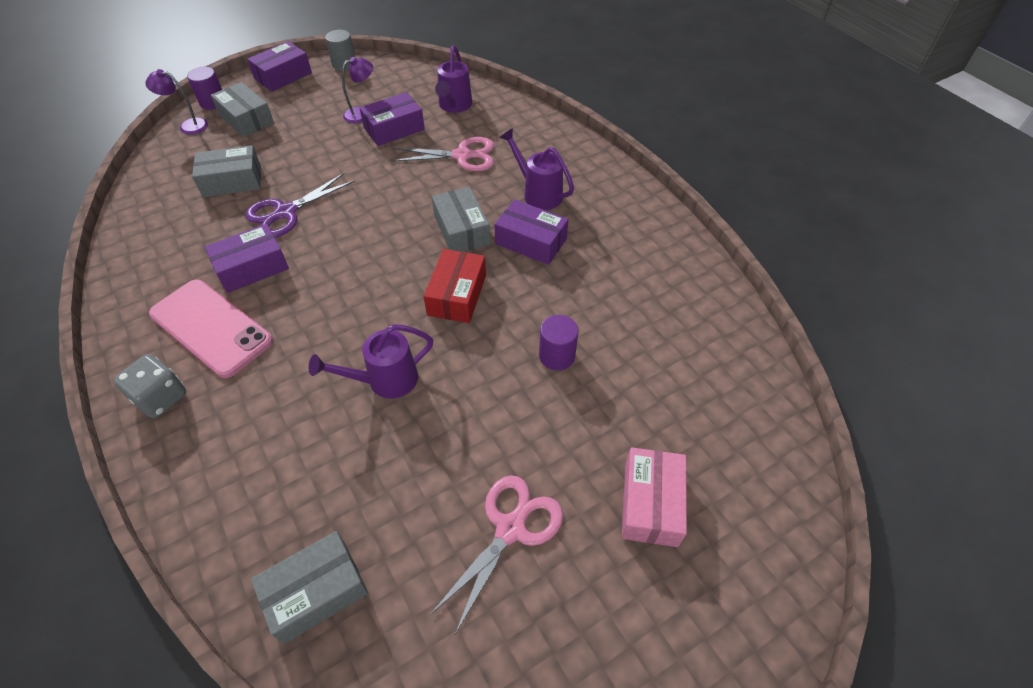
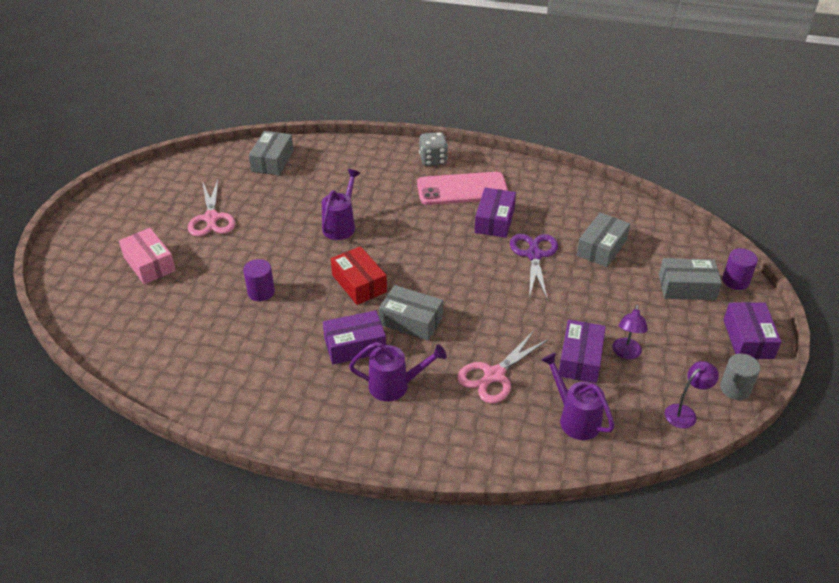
camera: 135 degrees right, 10 degrees down
purple lamp [145,69,208,135] -> purple lamp moved to [665,361,719,428]

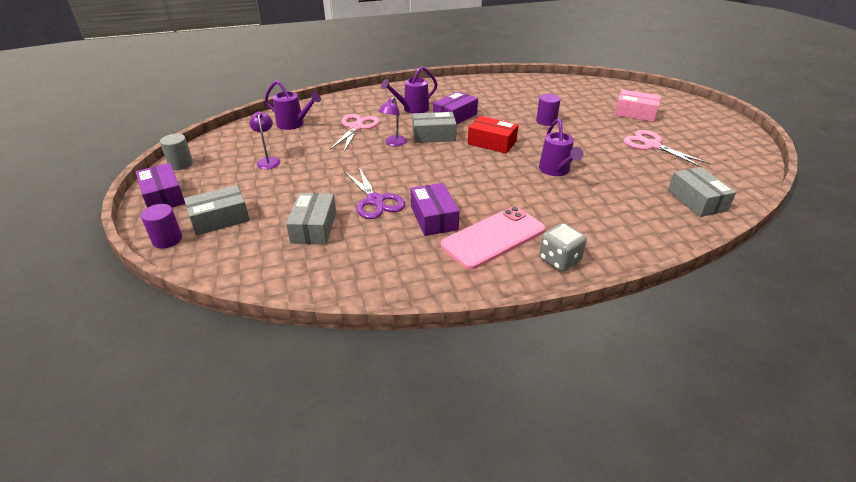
camera: 150 degrees right, 5 degrees down
purple box [559,320,606,383] -> none
purple lamp [665,361,719,428] -> purple lamp moved to [378,97,407,146]

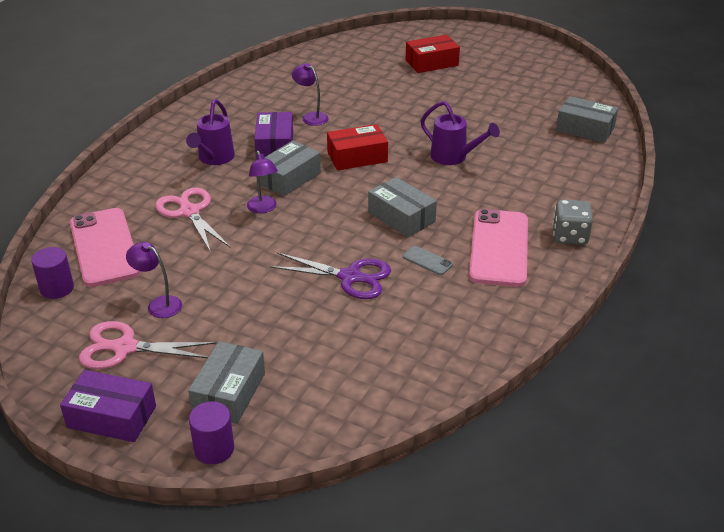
camera: 45 degrees left, 0 degrees up
grey cylinder [160,134,193,170] -> none
purple watering can [265,80,321,130] -> pink phone [70,208,141,287]
grey box [286,193,336,244] -> grey box moved to [368,177,437,237]
purple box [411,183,460,236] -> grey phone [403,246,453,275]
purple cylinder [536,94,561,126] -> purple cylinder moved to [31,247,74,299]
pink box [614,90,661,122] -> red box [406,35,460,73]
pink scissors [623,130,710,168] -> pink scissors moved to [79,321,216,369]
none -> purple lamp [292,63,329,126]

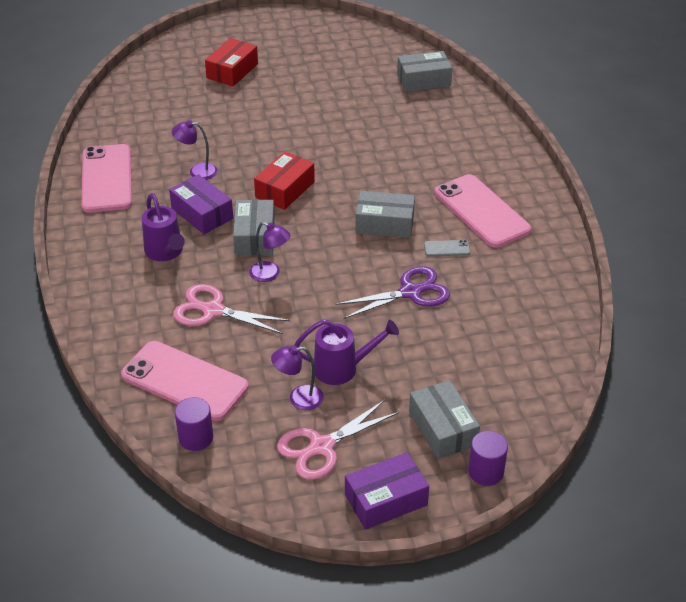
camera: 40 degrees left, 5 degrees up
purple watering can [420,101,500,165] -> purple watering can moved to [294,319,399,385]
grey dice [552,199,593,245] -> none
none -> pink phone [82,144,132,213]

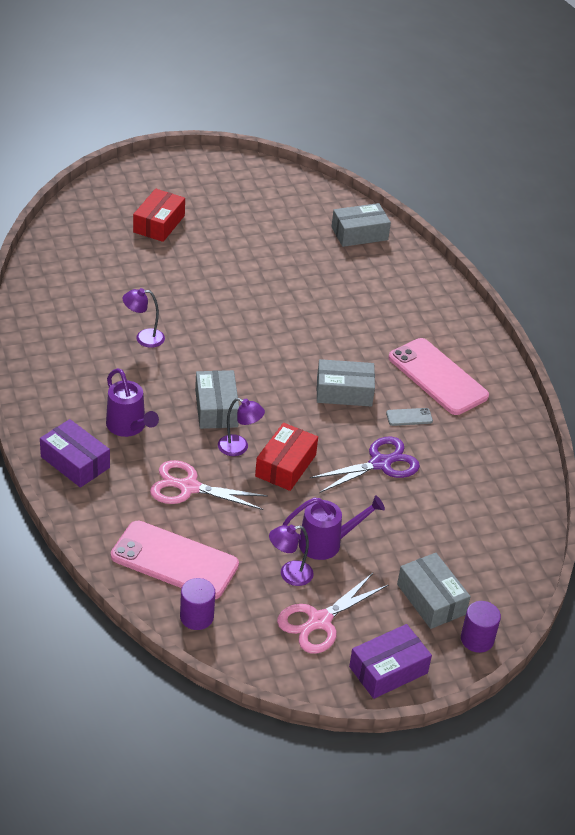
camera: 10 degrees left, 0 degrees up
pink phone [82,144,132,213] -> none
purple box [169,174,233,234] -> purple box moved to [40,419,110,488]
red box [254,152,315,210] -> red box moved to [255,423,318,491]

